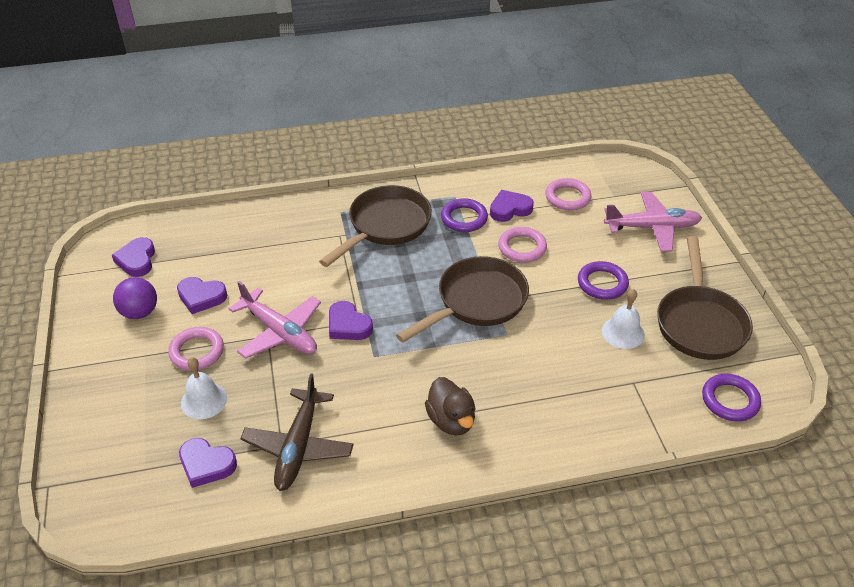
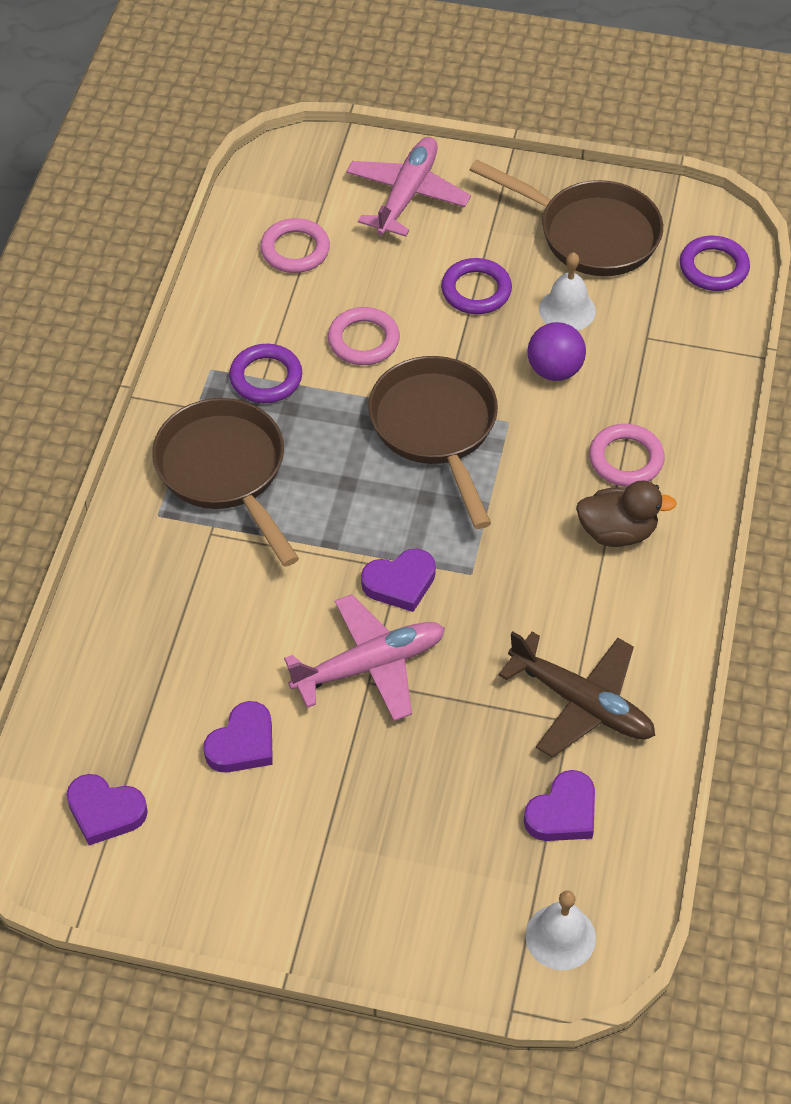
camera: 65 degrees left, 10 degrees up
purple ball [113,277,157,319] -> purple ball moved to [527,322,586,381]
pink ring [168,327,224,371] -> pink ring moved to [589,424,665,487]
white bell [181,357,227,419] -> white bell moved to [526,890,596,970]
purple heart [490,190,534,222] -> none

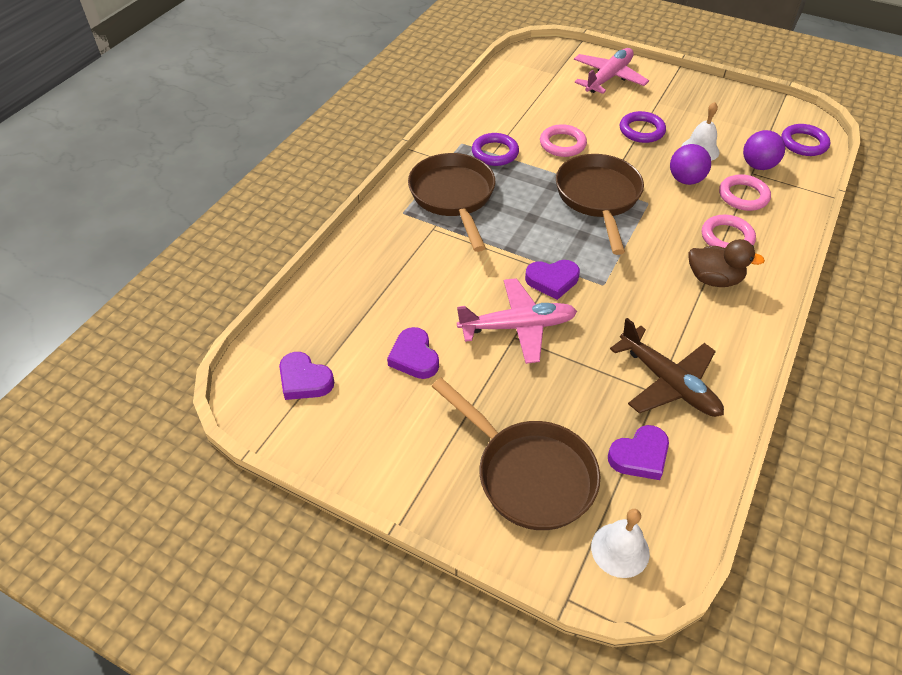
camera: 15 degrees right, 5 degrees down
purple heart [203,701,273,773] -> purple heart turned 105 degrees clockwise [387,327,439,379]
pink ring [260,218,330,273] -> pink ring moved to [719,174,771,211]
brown pan [470,159,663,276] -> brown pan moved to [431,378,600,530]
none -> purple ball [743,130,785,170]

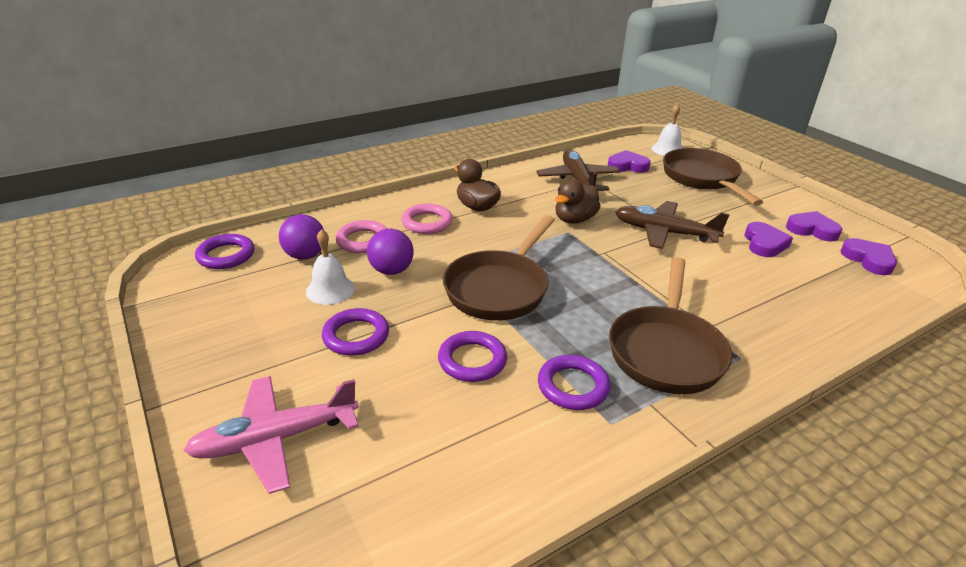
camera: 150 degrees left, 15 degrees down
pink plane [457,278,577,364] -> brown plane [615,201,730,249]
purple heart [525,260,580,300] -> purple heart moved to [786,211,843,241]
pink ring [540,124,587,157] -> purple ring [438,331,507,382]
none -> brown duck [555,179,601,224]

